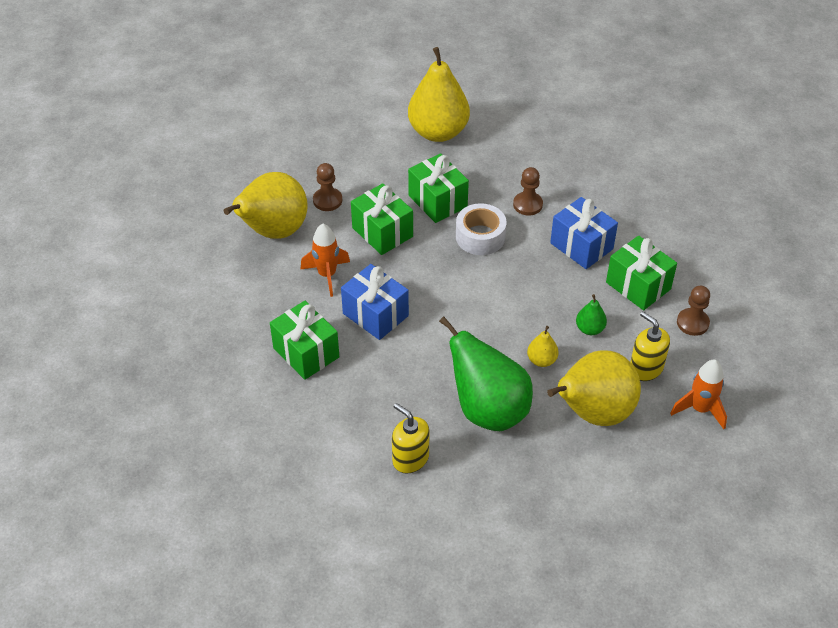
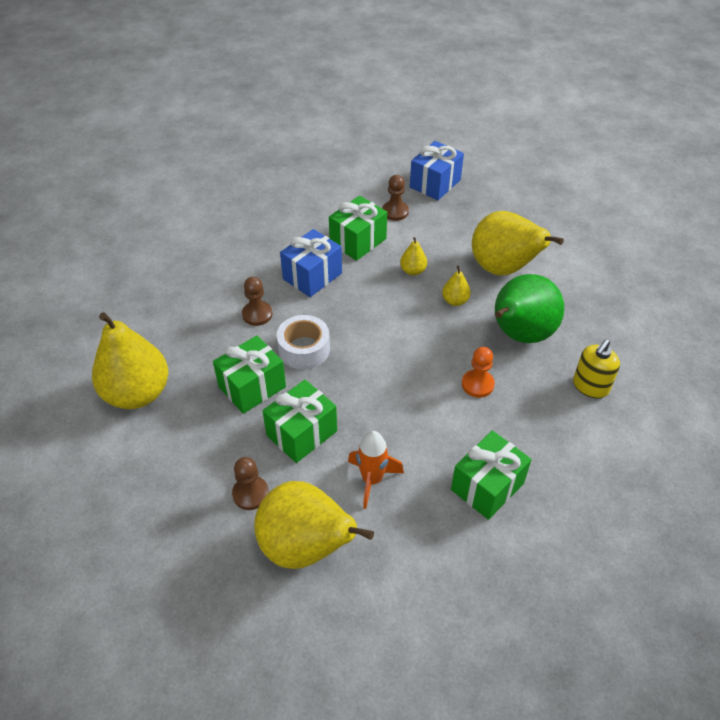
camera: 95 degrees left, 0 degrees up
blue gift [341,264,409,340] -> blue gift moved to [410,141,464,200]
green pear [576,294,607,335] -> yellow pear [400,237,427,276]
yellow soap dispenser [630,311,670,381] -> none
orange rocket [670,360,727,429] -> none
none -> orange pawn [462,347,495,398]

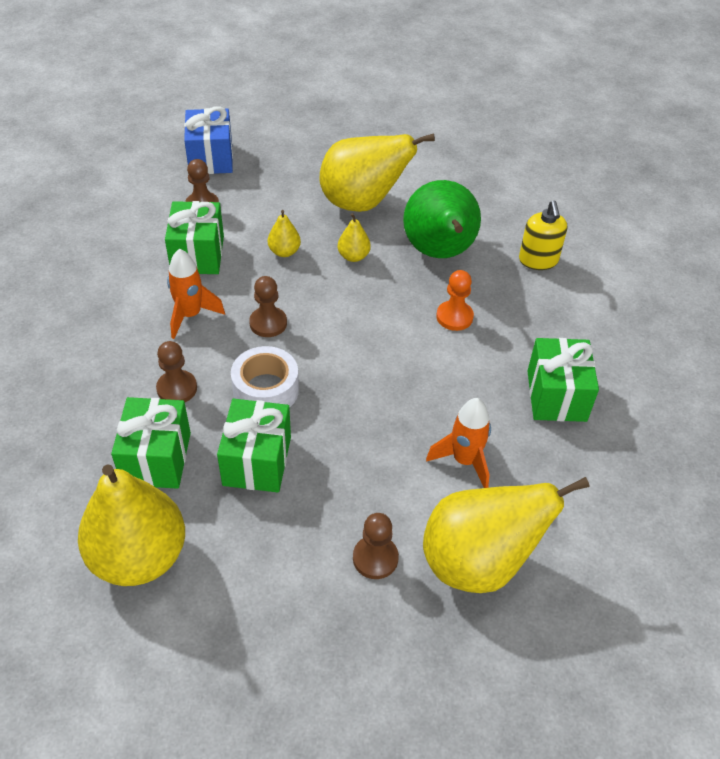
camera: 45 degrees left, 0 degrees up
green gift [263,380,337,463] -> green gift moved to [111,397,191,489]
blue gift [280,229,342,297] -> orange rocket [167,249,225,339]
none -> brown pawn [249,276,287,337]

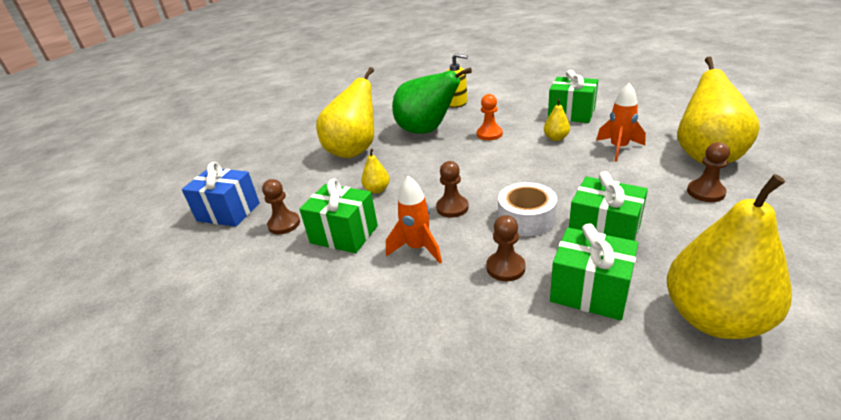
camera: 60 degrees left, 15 degrees down
yellow pear [338,213,371,262] -> yellow pear moved to [544,99,570,141]

